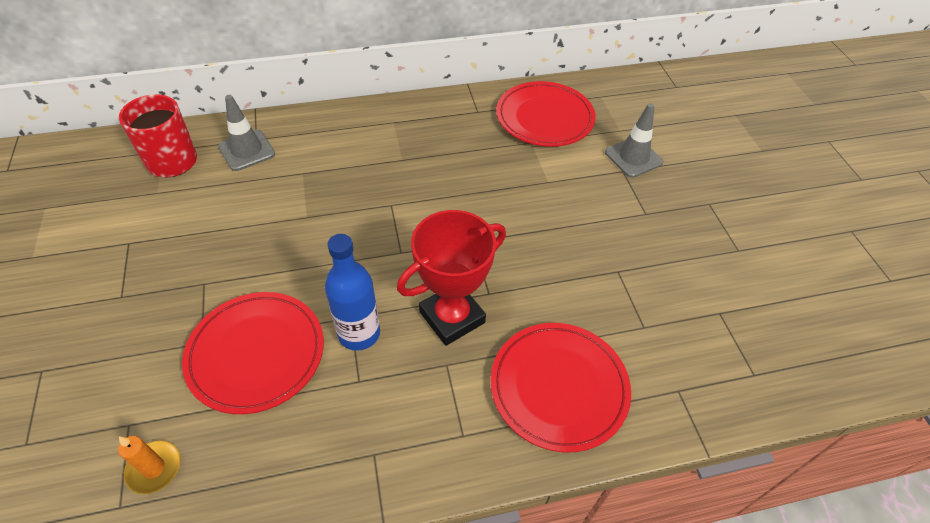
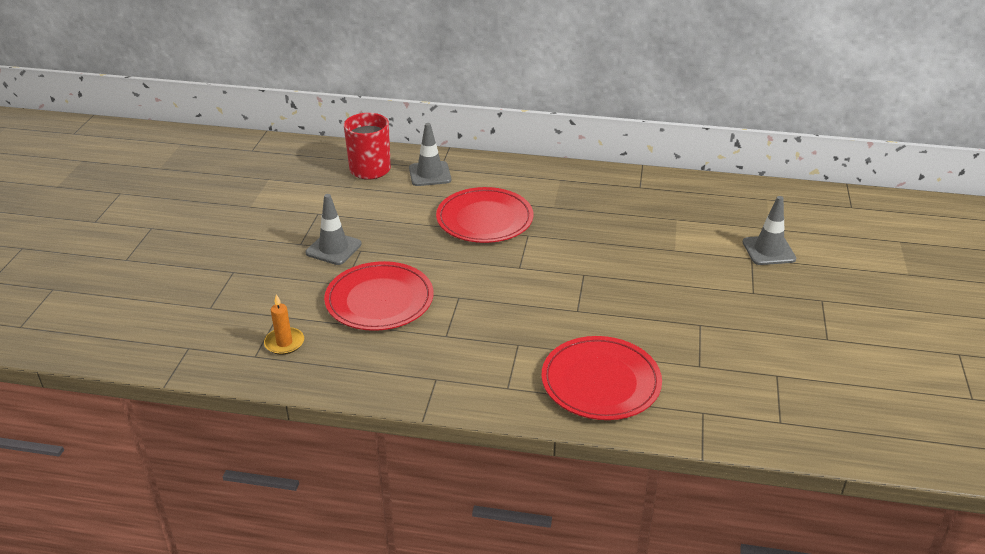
camera: 25 degrees right, 15 degrees down
blue bottle [325,234,380,351] -> none
red trophy [397,210,506,346] -> none
red plate [496,81,596,147] -> red plate moved to [436,187,533,243]
none -> grey traffic cone [306,194,362,265]

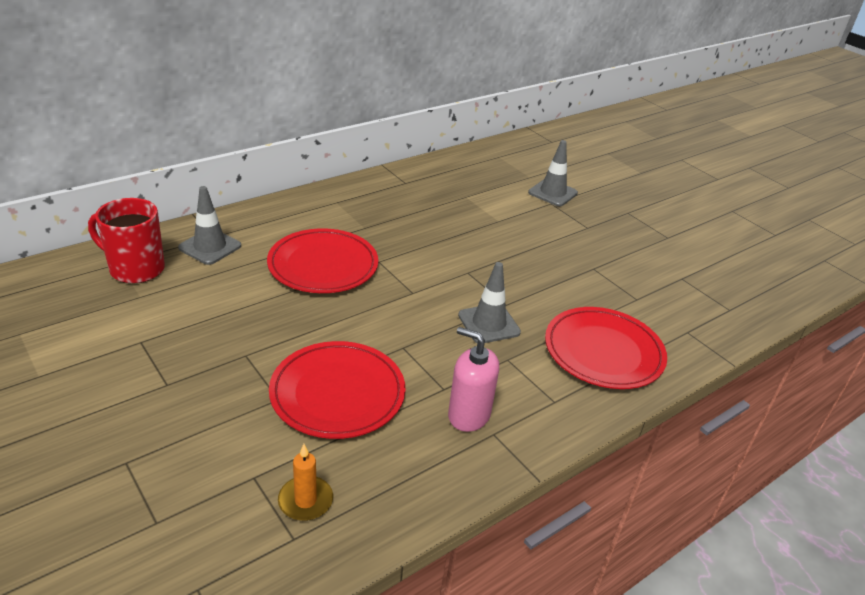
camera: 50 degrees left, 0 degrees up
grey traffic cone [306,194,362,265] -> grey traffic cone moved to [458,262,521,343]
none -> pink soap dispenser [448,327,499,432]

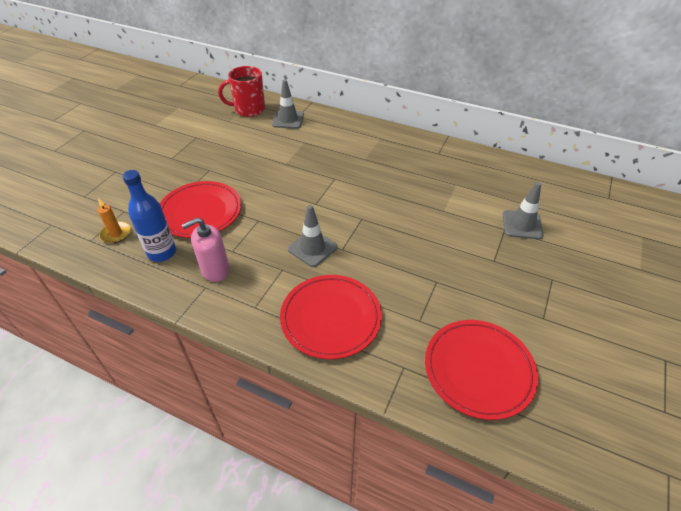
camera: 65 degrees right, 10 degrees up
red mug [88,198,165,283] -> red mug turned 90 degrees counterclockwise [218,66,265,117]
red plate [267,228,378,293] -> red plate moved to [425,320,538,420]
pink soap dispenser [448,327,499,432] -> pink soap dispenser turned 120 degrees counterclockwise [182,217,230,282]
none -> blue bottle [122,170,176,262]

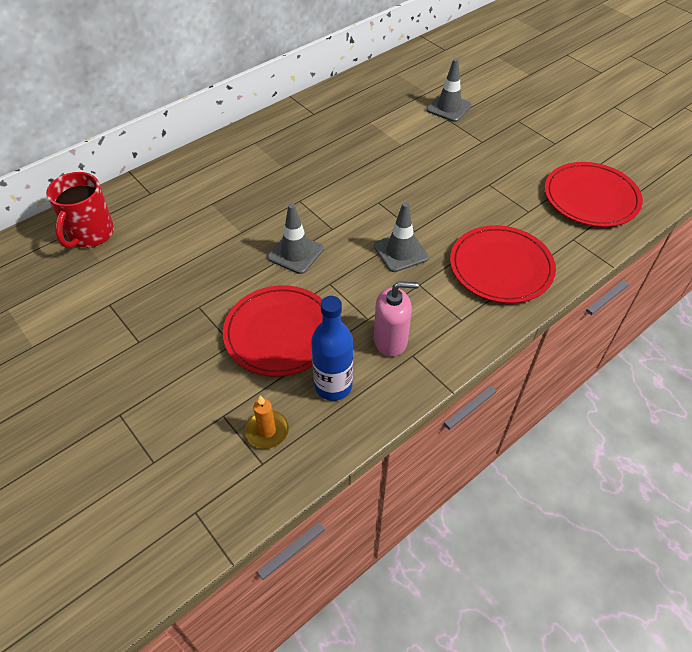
camera: 65 degrees left, 5 degrees up
pink soap dispenser [182,217,230,282] -> pink soap dispenser turned 90 degrees counterclockwise [374,281,419,357]
grey traffic cone [272,80,304,129] -> grey traffic cone moved to [268,203,324,274]

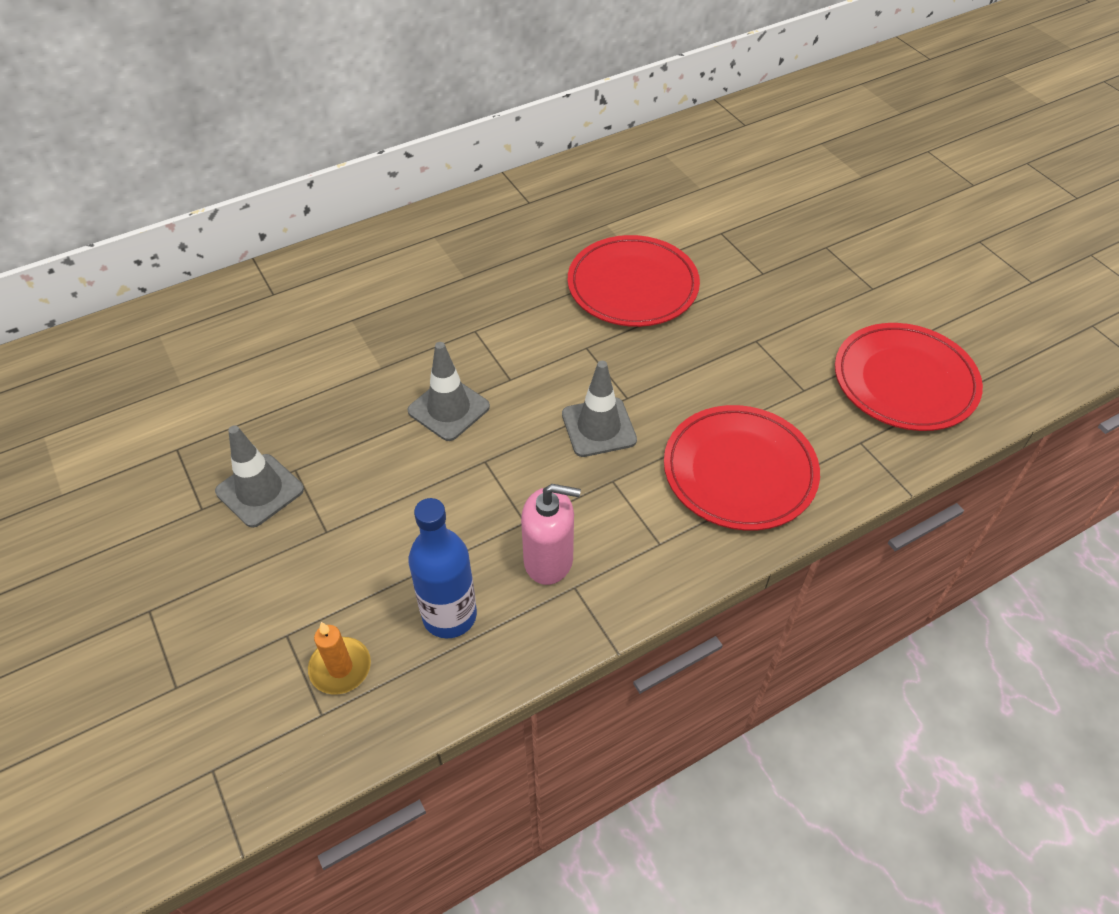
camera: 10 degrees right, 0 degrees up
red mug [46,172,114,248] -> none
red plate [223,285,323,377] -> red plate moved to [568,235,700,327]
grey traffic cone [426,58,472,122] -> grey traffic cone moved to [215,425,304,528]

